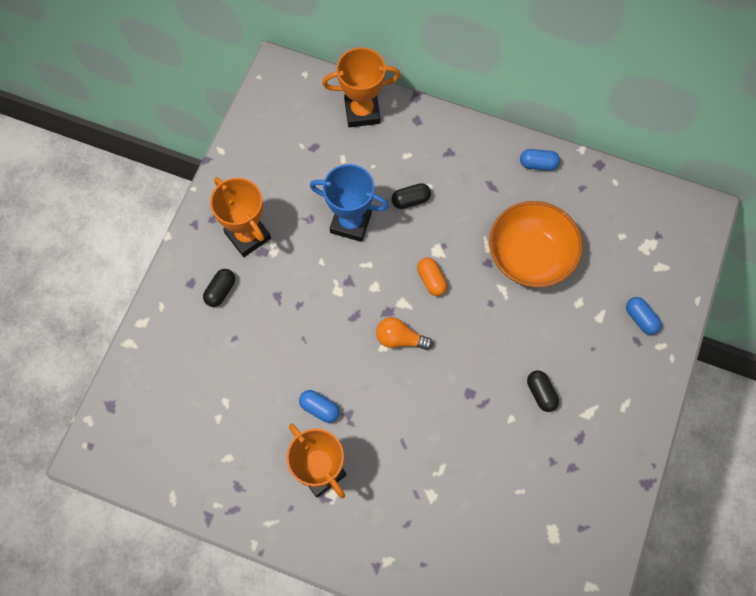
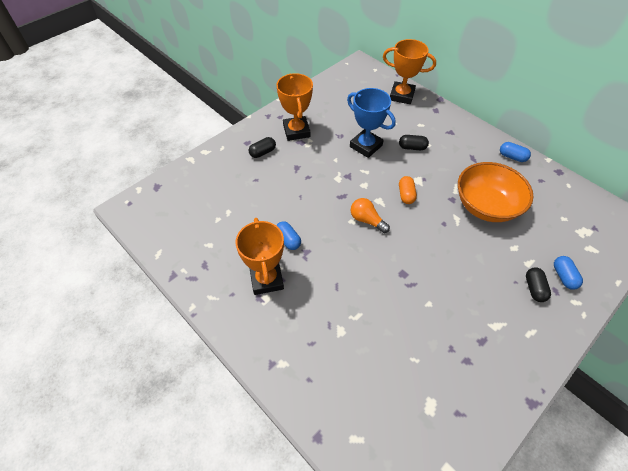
camera: 25 degrees right, 15 degrees down
black capsule [527,370,559,412] -> black capsule moved to [526,267,551,302]

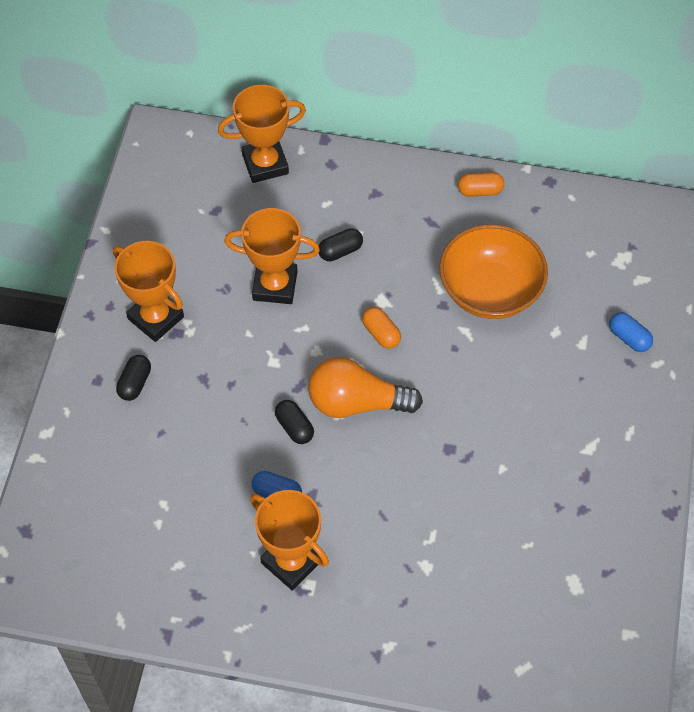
camera: 35 degrees left, 5 degrees up
blue trophy [347,88,396,158] -> orange trophy [224,208,320,304]
orange light bulb [351,198,390,233] -> orange light bulb [308,357,423,418], size x1.66
blue capsule [500,142,531,162] -> orange capsule [458,172,504,197]
black capsule [526,267,551,302] -> black capsule moved to [275,400,314,444]

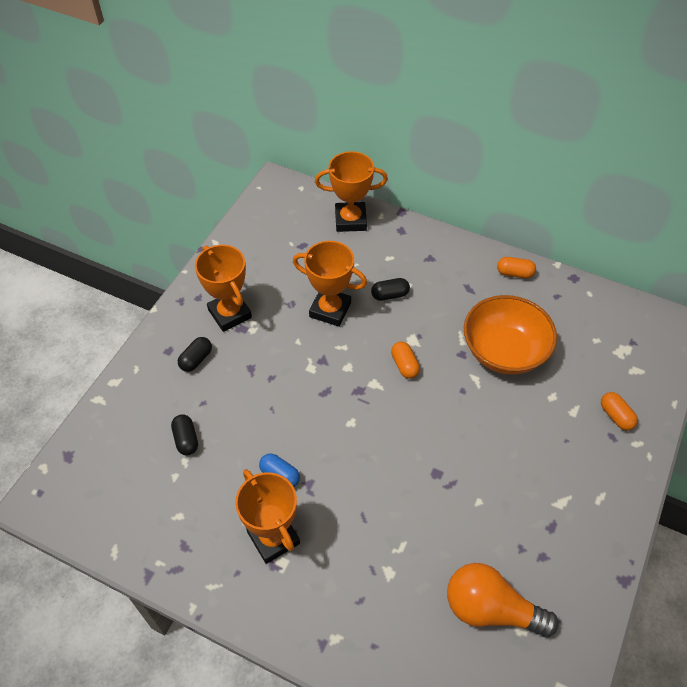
camera: 15 degrees right, 5 degrees down
black capsule [275,400,314,444] -> black capsule moved to [171,414,198,455]
orange light bulb [308,357,423,418] -> orange light bulb moved to [447,563,559,637]
blue capsule [609,312,653,352] -> orange capsule [601,392,638,430]

